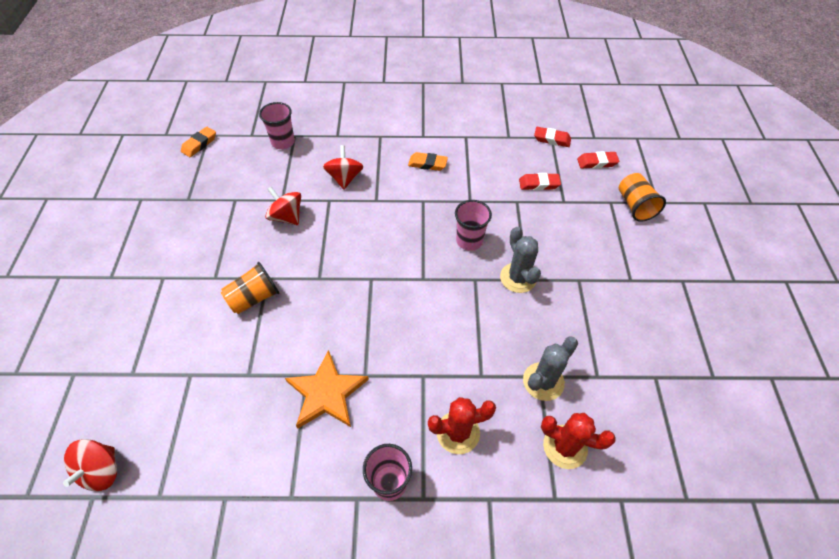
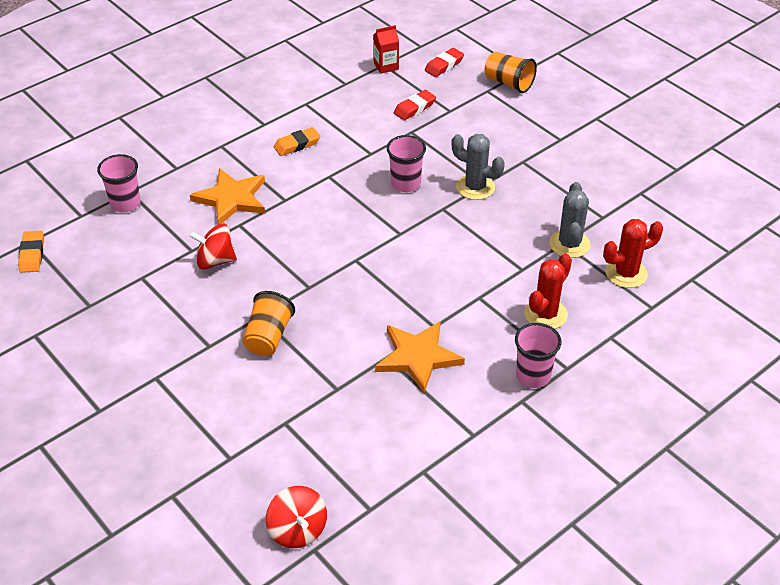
camera: 40 degrees left, 10 degrees down
red spinning top [323,145,364,190] -> orange star [190,168,265,224]
red eraser [534,127,571,147] -> red carton [373,25,399,74]

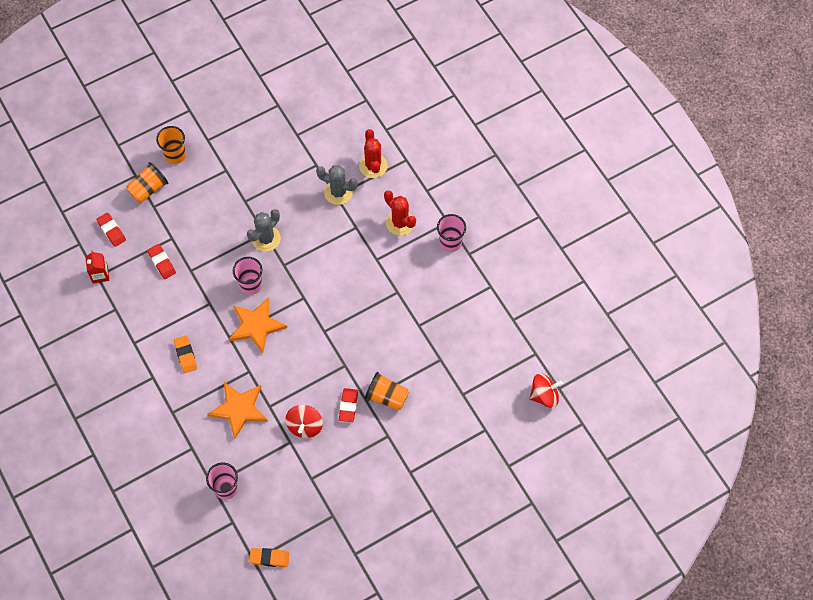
camera: 80 degrees left, 20 degrees up
orange star [375,321,465,393] -> orange star moved to [229,297,287,354]
none -> orange cup [156,126,186,164]
none -> red eraser [339,388,358,422]

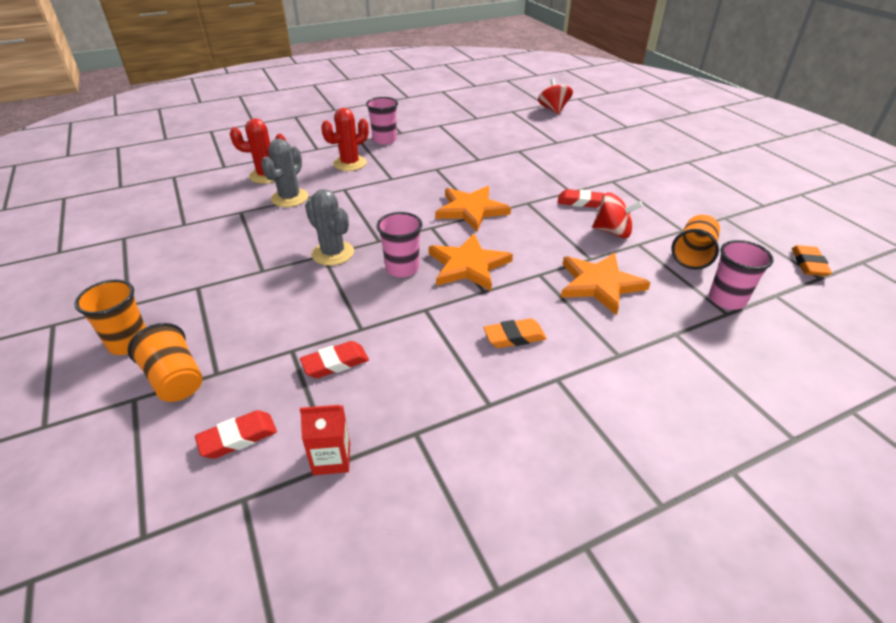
camera: 85 degrees left, 25 degrees down
orange cup [365,372,409,411] -> orange cup moved to [671,215,720,270]
none -> orange star [435,186,511,231]

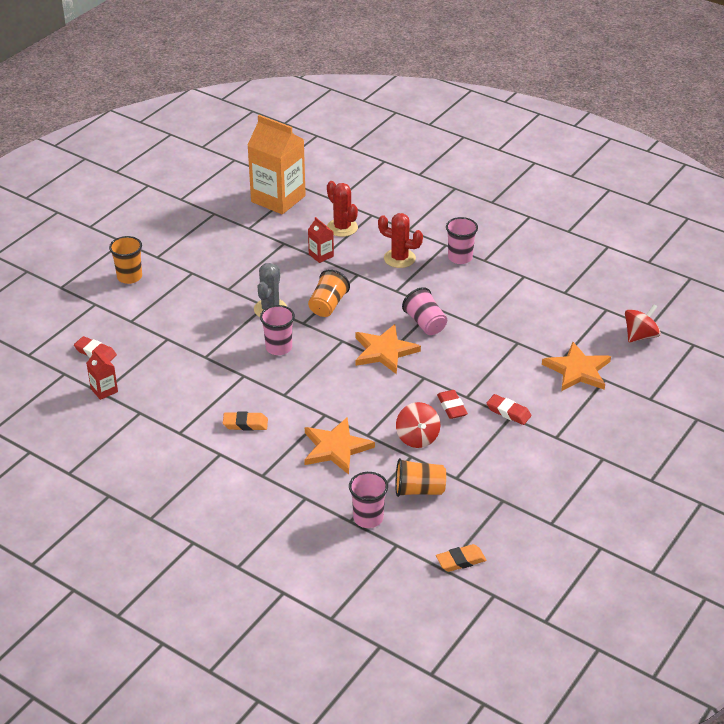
camera: 60 degrees right, 0 degrees up
orange cup [128,323,203,402] -> orange cup moved to [308,269,350,317]
grey cactus [261,139,308,207] -> red carton [308,217,334,263]
red eraser [300,341,369,378] -> red eraser moved to [487,394,531,425]
orange star [429,234,513,291] -> orange star moved to [542,342,611,391]
orange eraser [483,318,547,348] -> orange eraser turned 45 degrees counterclockwise [223,411,268,431]
none -> orange carton [247,115,306,214]
none -> pink cup [402,287,447,335]

